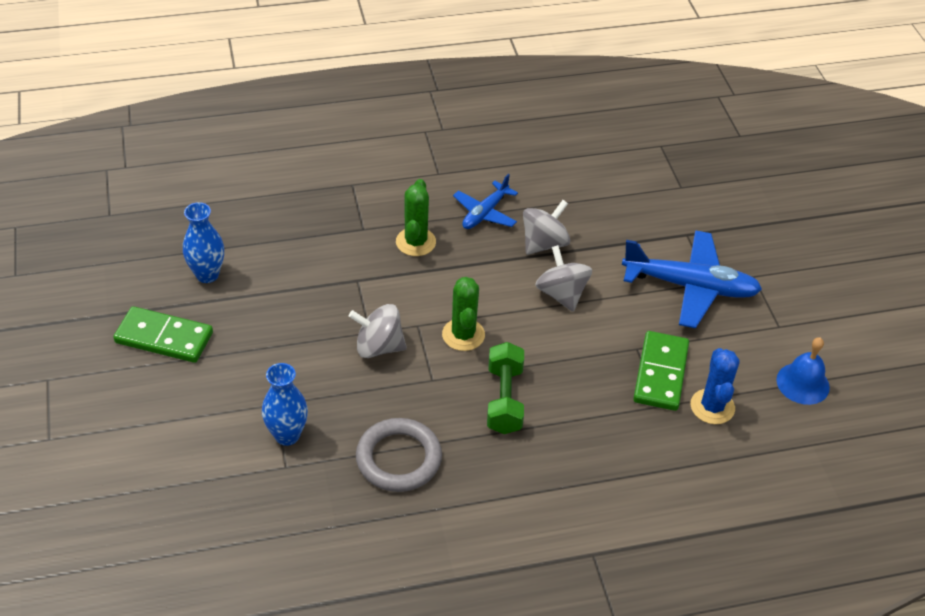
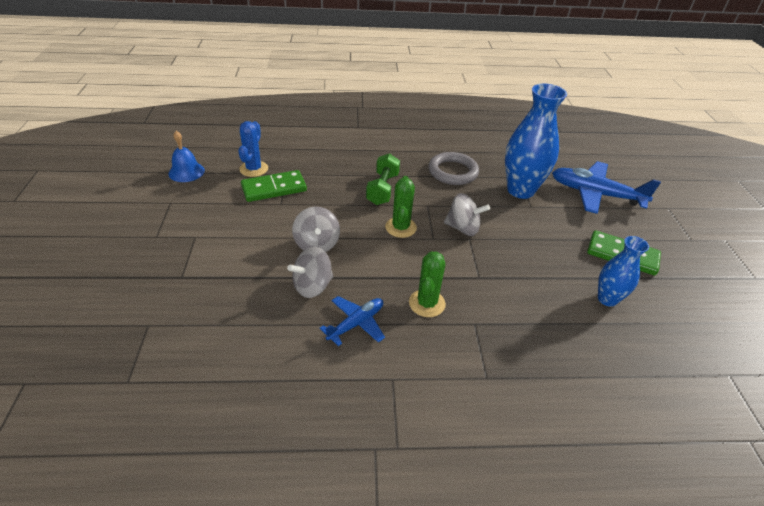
camera: 170 degrees left, 5 degrees down
blue vase [262,363,308,446] -> blue vase [505,84,567,199], size x1.75
blue plane [622,230,762,328] -> blue plane moved to [552,161,661,214]
green domino [633,331,689,411] -> green domino turned 45 degrees clockwise [241,170,307,202]

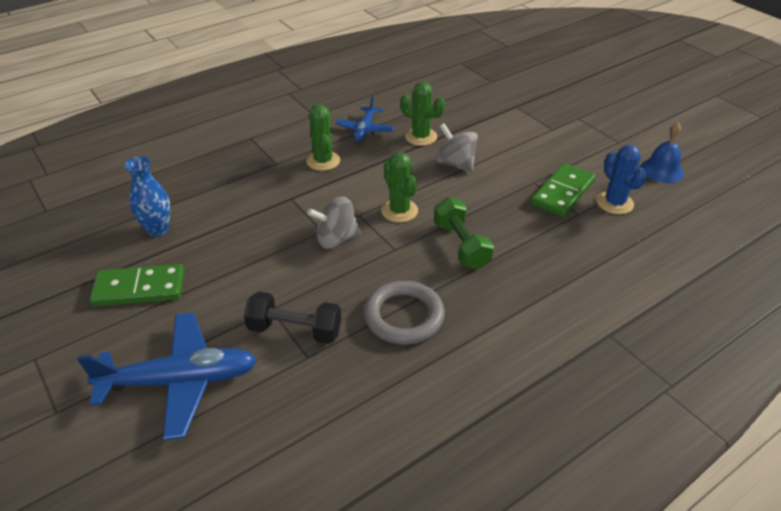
camera: 150 degrees right, 0 degrees up
grey spinning top [287,247,333,298] -> green cactus [401,82,445,146]
blue vase [505,84,567,199] -> black dumbbell [244,292,341,344]

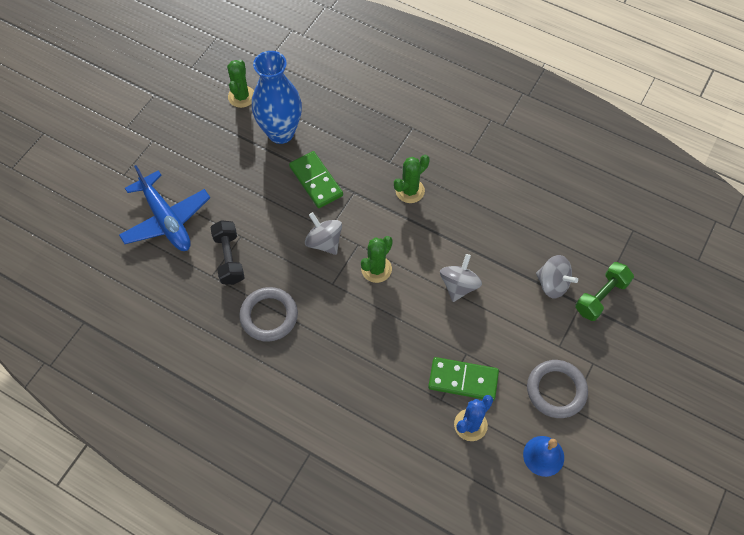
camera: 65 degrees right, 20 degrees up
green domino [90,264,184,306] -> green domino moved to [289,151,343,208]
blue vase [125,156,171,237] -> blue vase [252,51,302,144], size x1.75
blue plane [335,96,394,142] -> none
green cactus [401,82,445,146] -> green cactus moved to [227,60,254,108]
green dumbbell [434,197,494,269] -> green dumbbell moved to [575,262,634,321]
none -> grey ring [527,360,588,418]
none -> grey spinning top [536,255,578,299]

